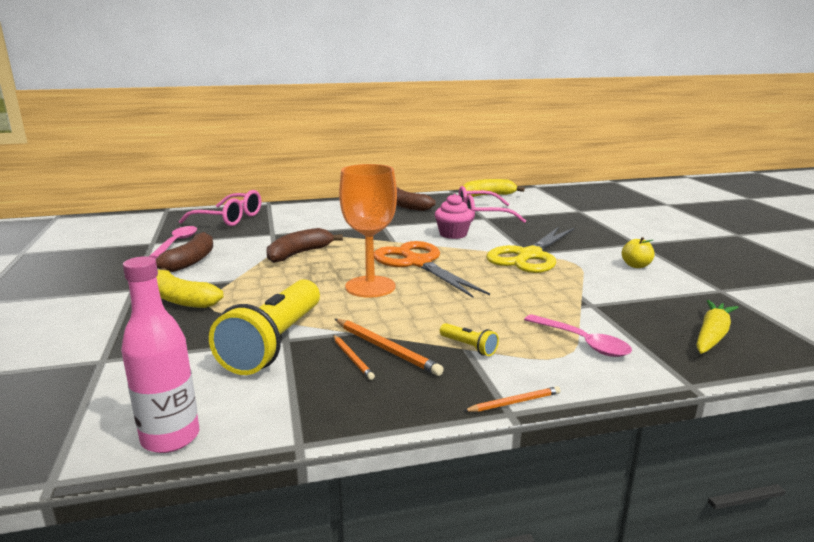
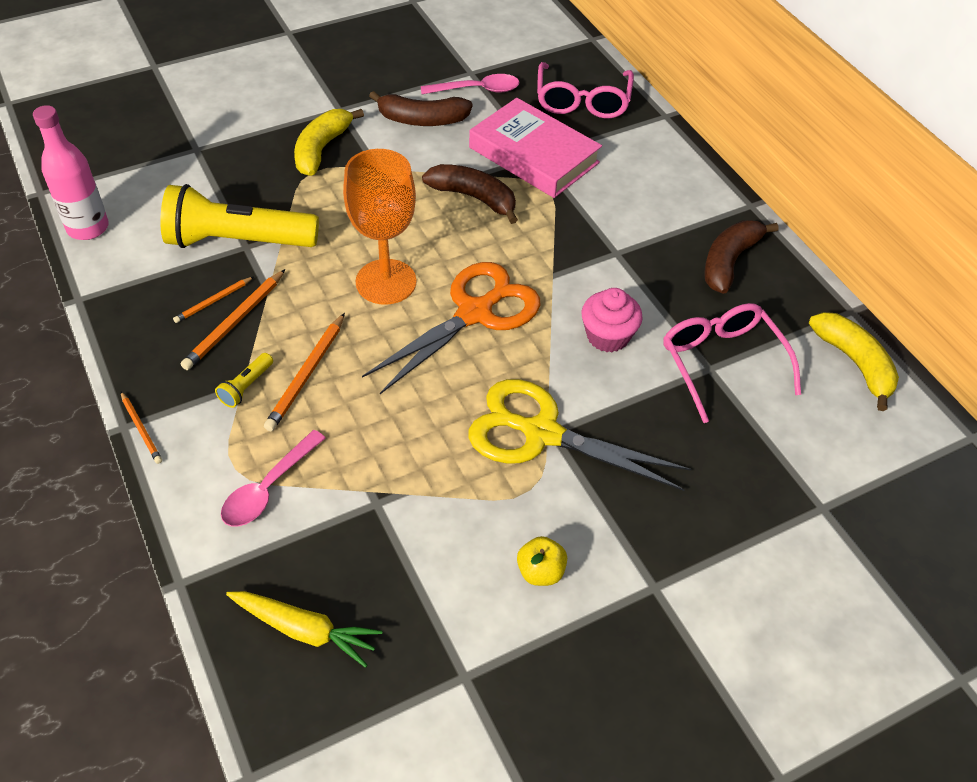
camera: 75 degrees right, 30 degrees up
none -> orange pencil [264,313,345,431]
none -> pink book [469,98,602,198]

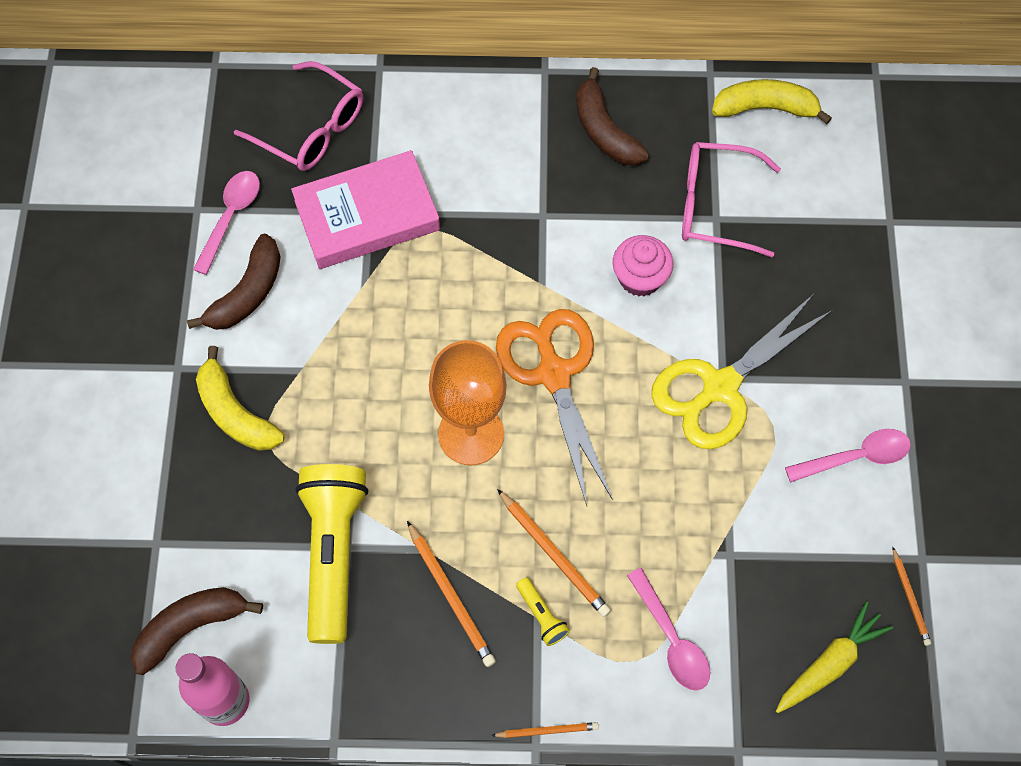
camera: 60 degrees left, 15 degrees up
yellow flashlight [160,184,319,248] -> yellow flashlight turned 150 degrees clockwise [296,464,368,644]
orange pencil [173,277,253,323] -> orange pencil moved to [892,546,931,646]
brown banana [422,164,518,224] -> brown banana moved to [131,587,263,675]
yellow apple [517,536,567,586] -> pink spoon [785,429,911,482]

